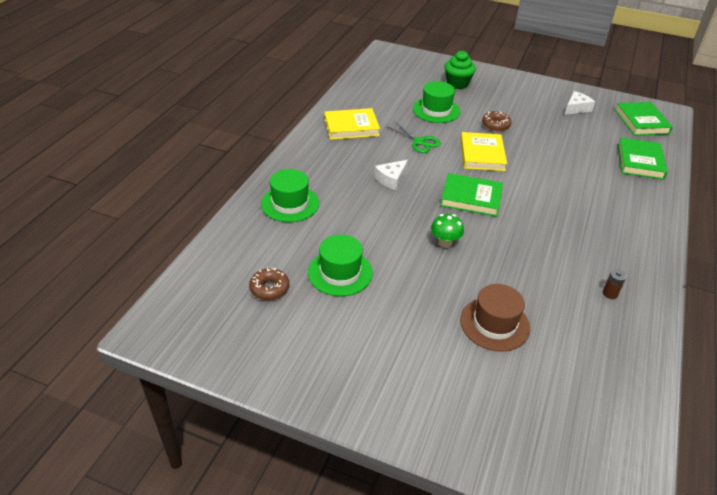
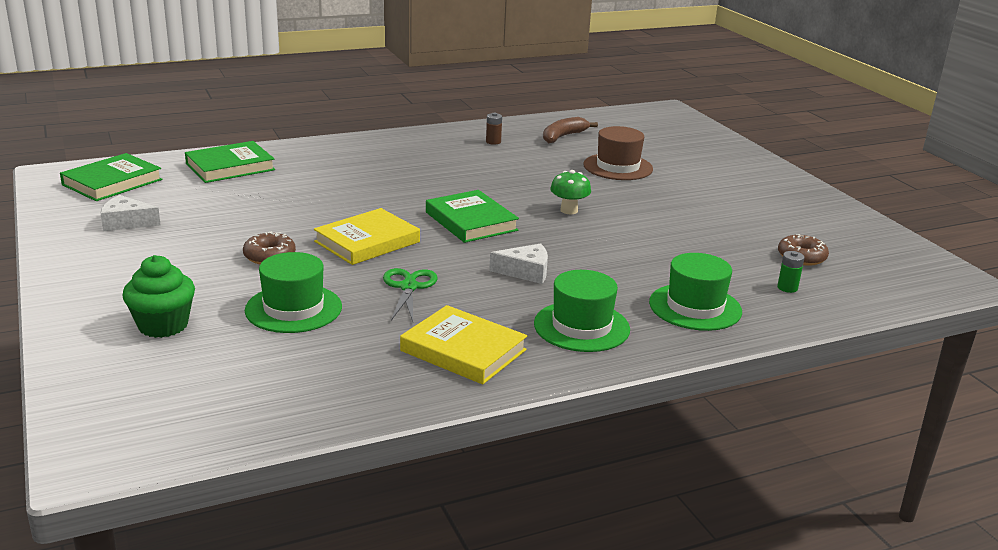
camera: 135 degrees left, 15 degrees down
green hat [308,235,373,296] -> green hat moved to [534,270,630,352]
none -> brown banana [543,117,598,143]
none -> green battery [777,251,805,293]

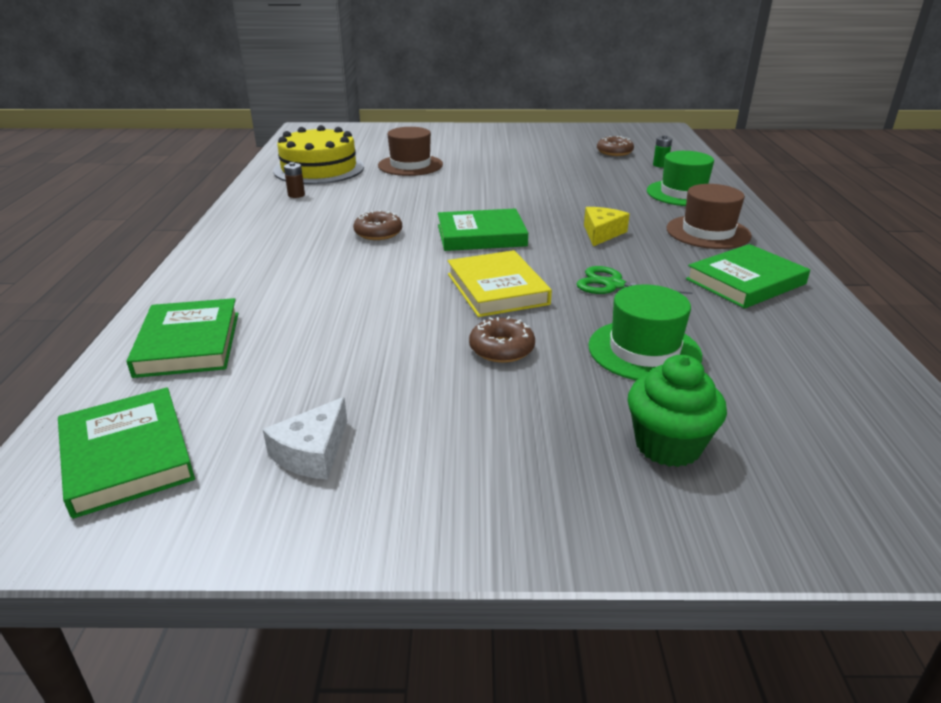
camera: 65 degrees left, 5 degrees up
yellow book [400,305,527,384] -> green book [686,244,810,309]
white cheese [489,243,548,284] -> yellow cheese [584,207,630,246]
green hat [534,270,630,352] -> brown hat [667,184,752,249]
brown banana [543,117,598,143] -> yellow cake [273,125,364,184]
green mushroom [550,170,591,214] -> none
none -> brown donut [353,210,402,240]

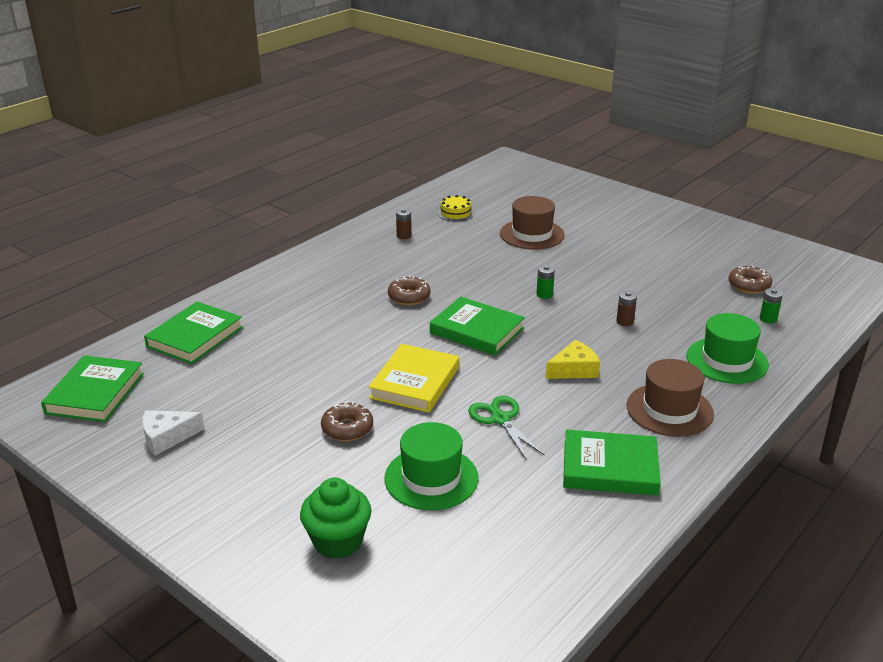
camera: 40 degrees right, 0 degrees up
yellow cake [273,125,364,184] -> yellow cake [438,195,474,222], size x0.43
none -> green battery [536,265,555,299]
none -> brown battery [616,291,637,326]

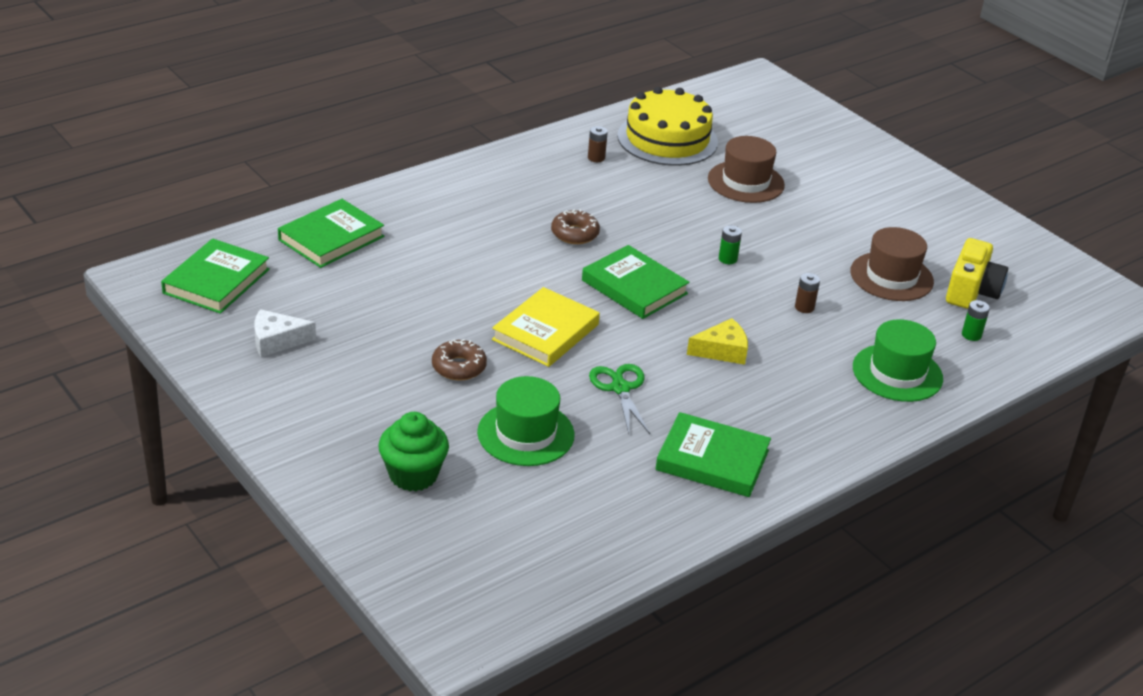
camera: 10 degrees right, 5 degrees up
yellow cake [438,195,474,222] -> yellow cake [617,87,718,166], size x2.30
brown hat [627,359,714,437] -> brown hat moved to [850,227,934,301]
brown donut [729,266,772,294] -> yellow camera [946,238,1008,309]

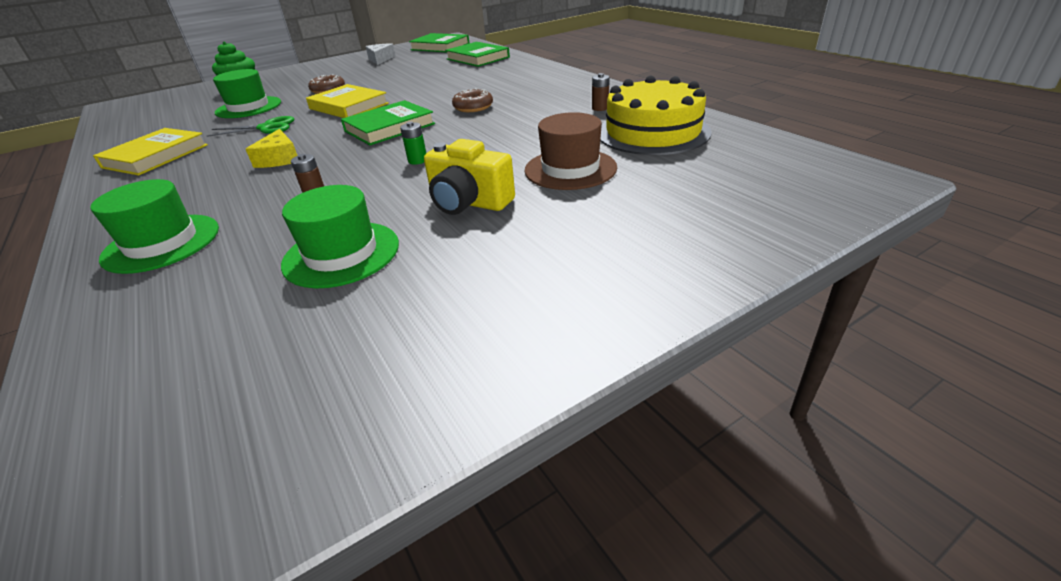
camera: 100 degrees right, 0 degrees up
green book [655,412,771,497] -> yellow book [93,128,208,176]
brown hat [850,227,934,301] -> green hat [281,185,399,288]
yellow camera [946,238,1008,309] -> yellow camera moved to [424,139,515,215]
green battery [962,300,990,341] -> none

